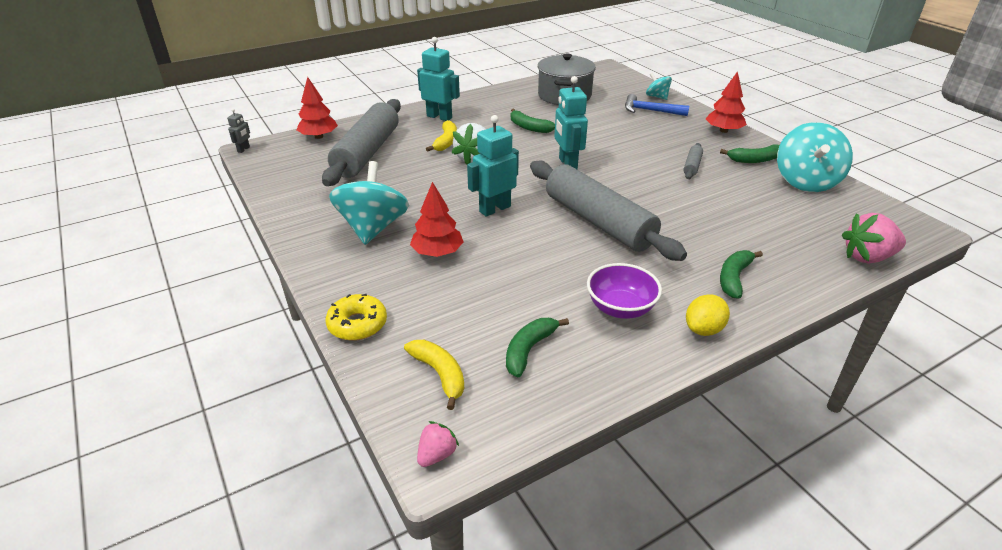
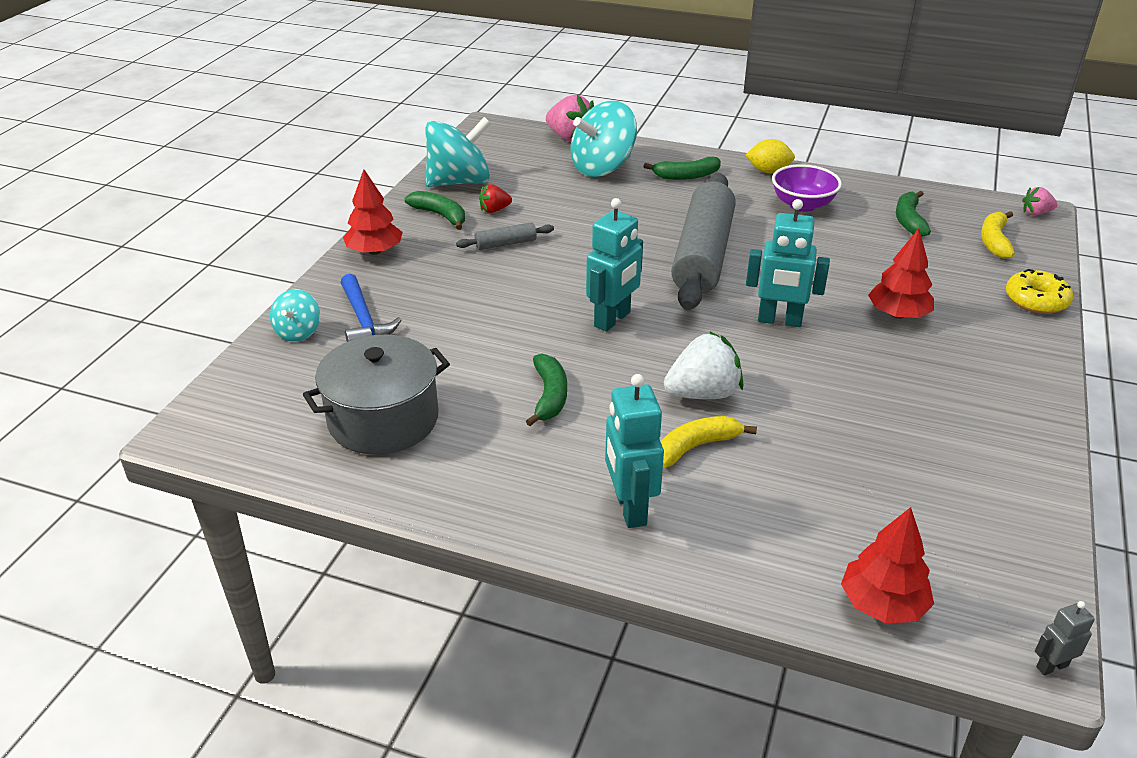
camera: 130 degrees left, 0 degrees up
grey rolling pin [322,99,401,186] -> none
turquoise spinning top [329,161,409,245] -> turquoise spinning top moved to [570,101,637,177]
green banana [506,318,569,377] -> green banana turned 105 degrees clockwise [896,191,931,237]
none -> red strawberry [479,184,512,213]

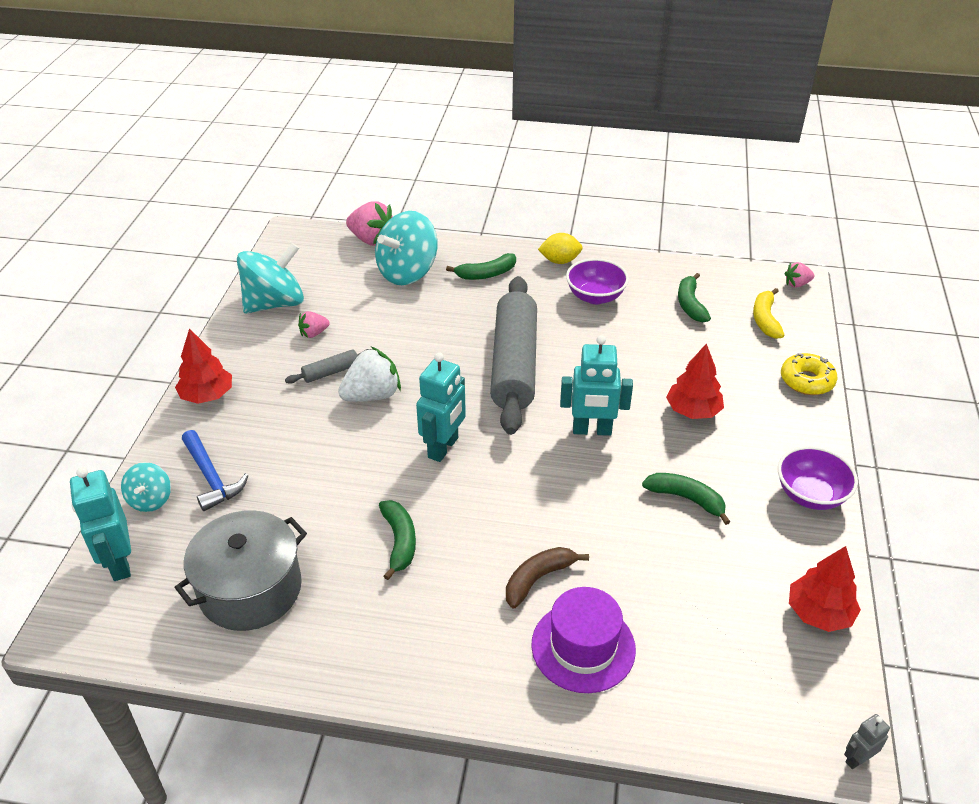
camera: 10 degrees left, 5 degrees up
green banana [405,191,465,230] -> green banana moved to [642,473,730,525]
red strawberry [479,184,512,213] -> pink strawberry [298,311,330,338]
turquoise robot [605,374,664,528] -> turquoise robot moved to [70,467,131,581]
yellow banana [661,416,757,468] -> brown banana [506,547,589,608]
white strawberry [664,331,743,399] -> white strawberry moved to [338,347,401,402]
red tree [841,507,934,623] -> red tree moved to [789,546,861,632]
none -> purple hat [531,587,636,693]
none -> purple bowl [778,446,858,510]

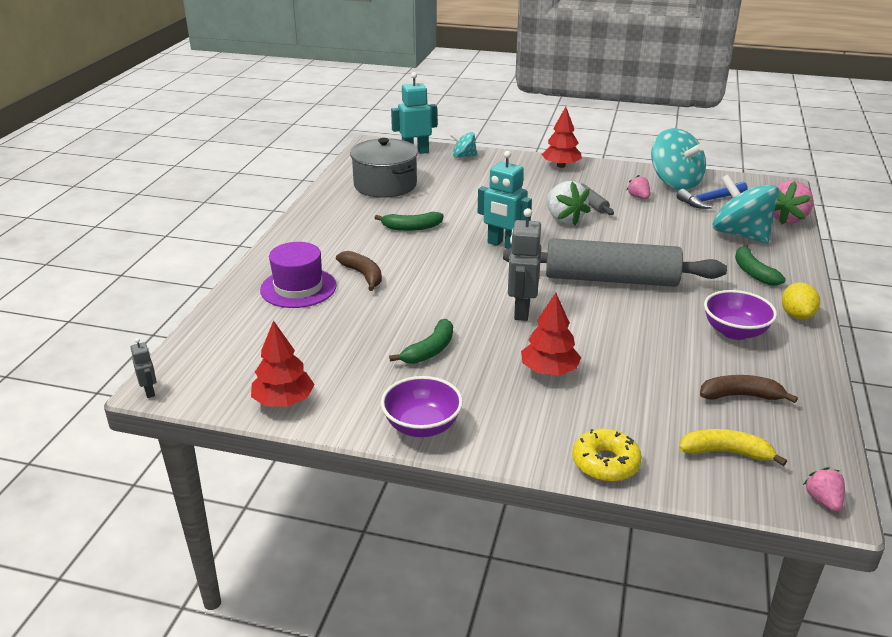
camera: 95 degrees right, 10 degrees down
blue hammer [182,430,249,511] -> blue hammer moved to [677,182,748,209]
turquoise robot [560,335,633,436] -> grey robot [508,208,541,321]
green banana [678,273,711,322] -> brown banana [700,375,798,403]

